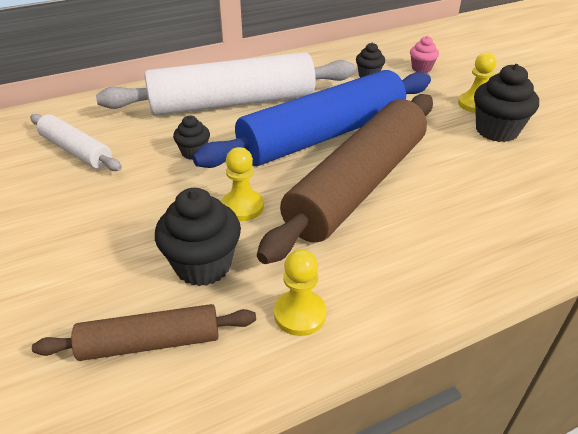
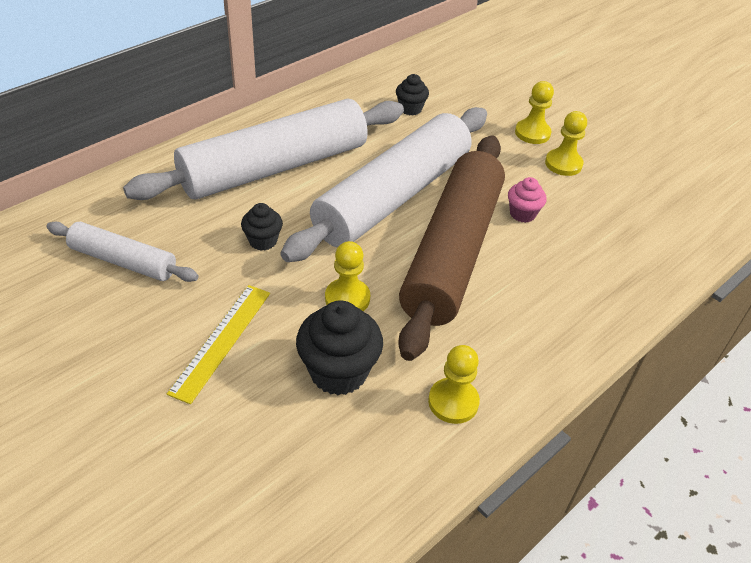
camera: 20 degrees left, 5 degrees up
brown rolling pin [32,304,256,361] -> none
blue rolling pin [192,70,431,168] -> white rolling pin [281,107,487,262]
pink cupcake [410,36,439,73] -> pink cupcake moved to [508,177,546,223]
black cupcake [474,64,539,142] -> yellow pawn [545,111,587,176]
none -> yellow ruler [167,285,270,404]

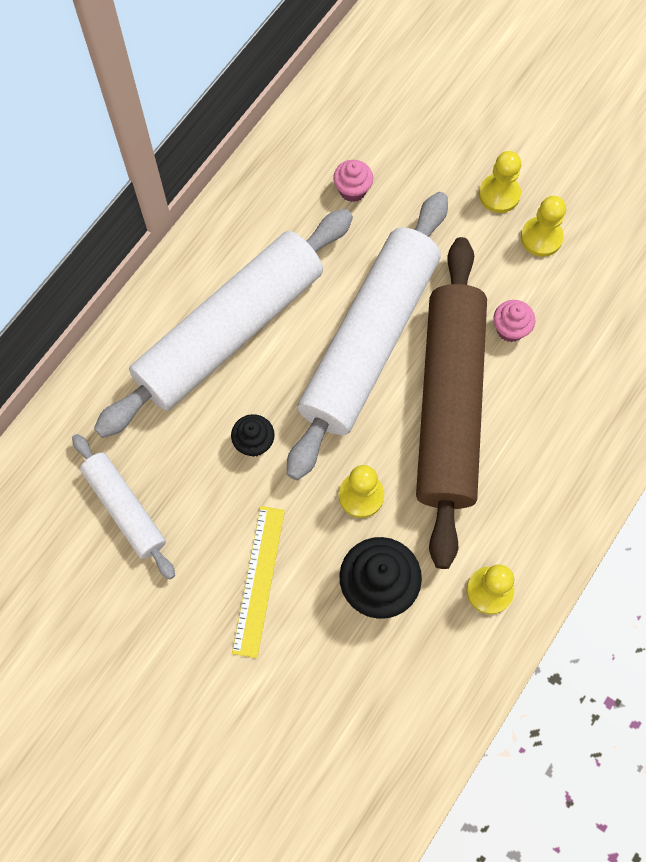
camera: 10 degrees left, 25 degrees up
white rolling pin [46,222,199,282] -> white rolling pin turned 45 degrees clockwise [72,434,175,579]
black cupcake [396,74,429,116] -> pink cupcake [333,160,373,202]

